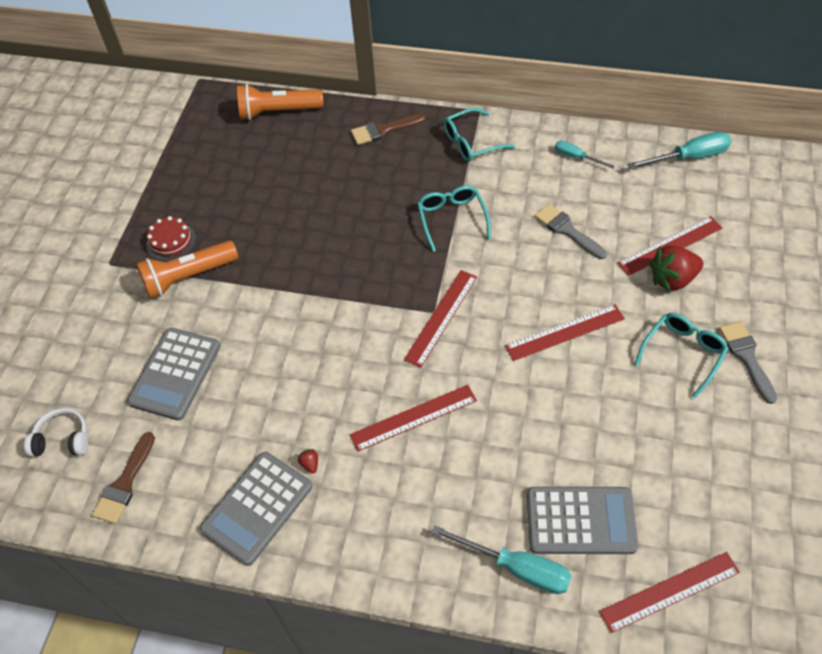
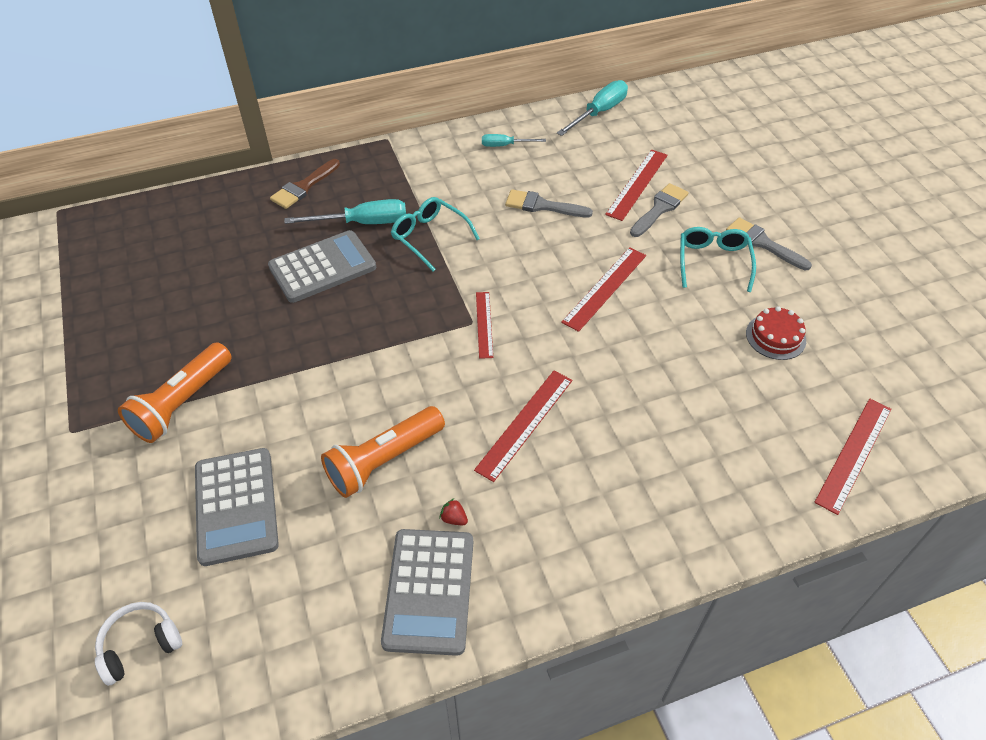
camera: 35 degrees left, 5 degrees down
brown brush [92,432,155,524] -> none
red cake [146,216,196,262] -> red cake moved to [746,306,806,360]
orange flashlight [237,84,323,120] -> orange flashlight moved to [321,406,445,498]
red ruler [404,270,477,368] -> red ruler [476,292,493,359], size x0.65
turquoise screwdriver [431,525,572,594] -> turquoise screwdriver moved to [285,199,406,224]
turquoise glasses [443,108,515,162] -> none
grey calculator [527,487,639,554] -> grey calculator moved to [268,230,376,303]
red strawberry [649,245,703,292] -> grey brush [630,183,689,237]

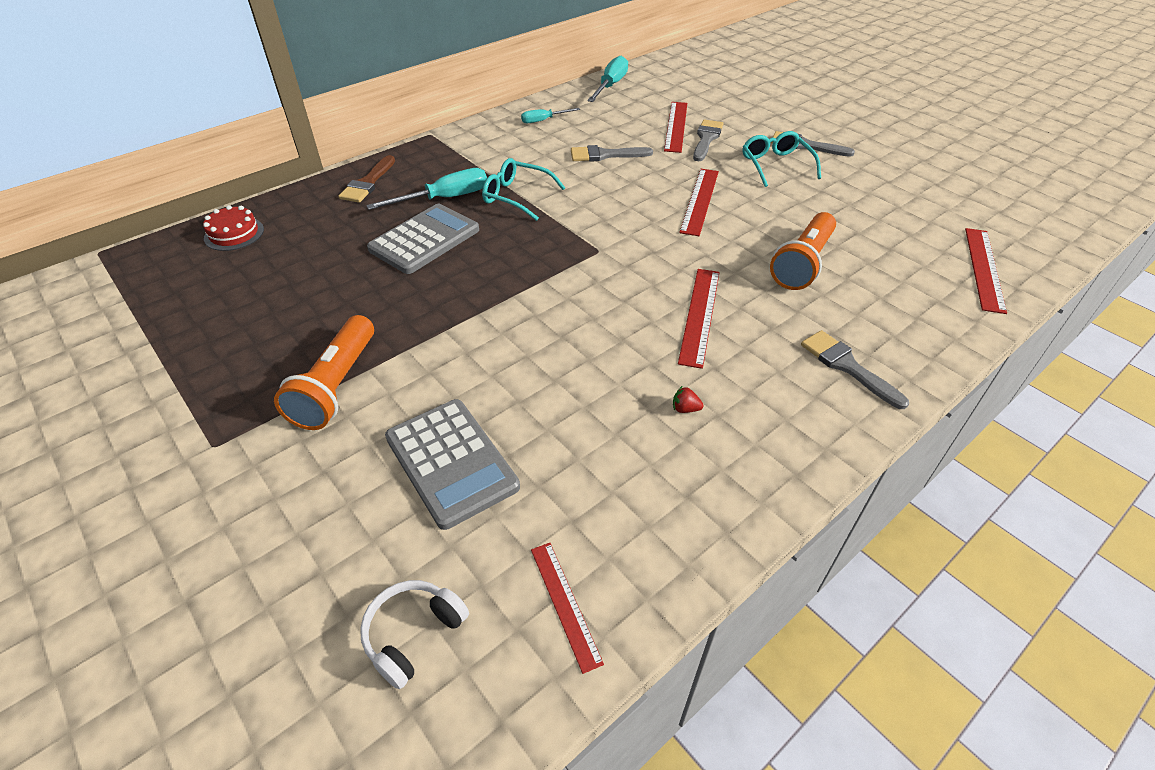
camera: 20 degrees left, 5 degrees down
orange flashlight [321,406,445,498] -> orange flashlight moved to [770,212,836,290]
grey calculator [381,529,473,656] -> none
red ruler [476,292,493,359] -> red ruler moved to [531,543,604,674]
red cake [746,306,806,360] -> red cake moved to [203,205,264,251]
none -> grey brush [801,330,909,409]

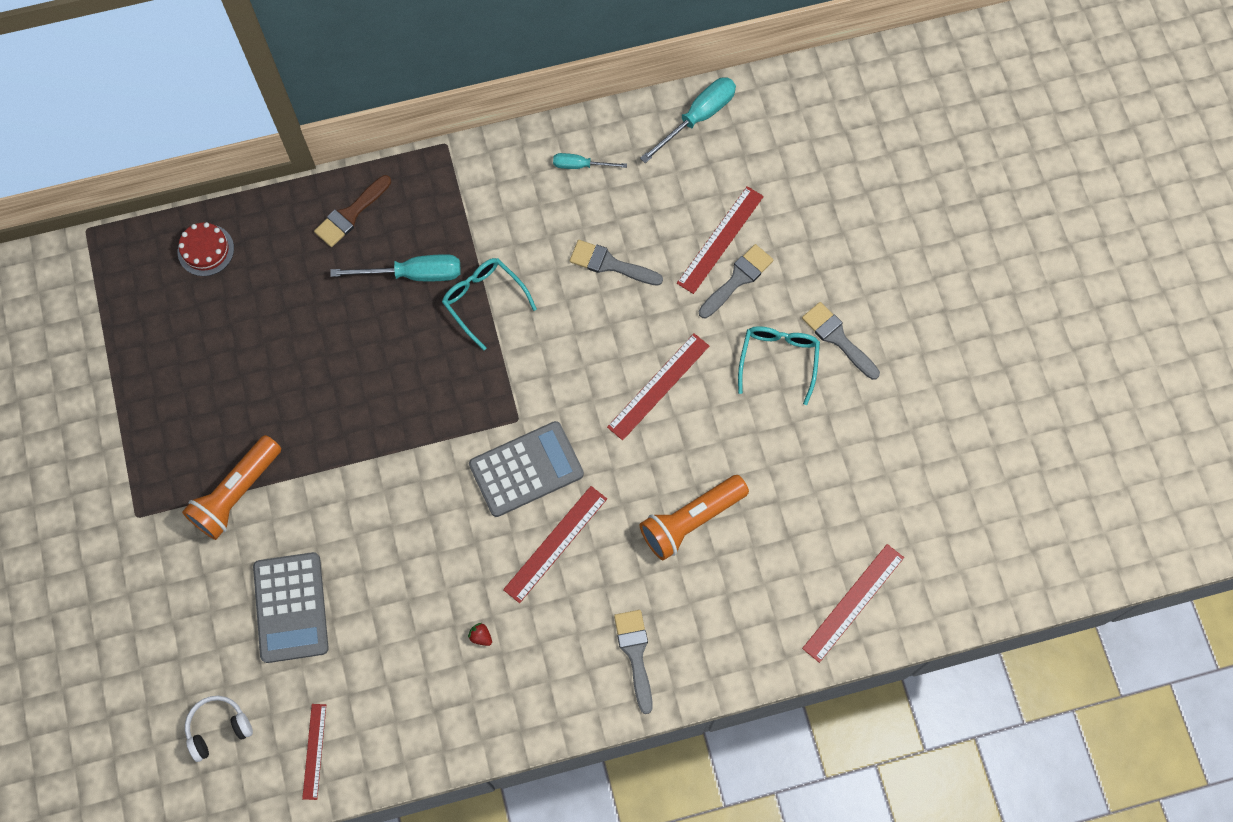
camera: 25 degrees right, 25 degrees up
grey calculator [367,204,479,274] -> grey calculator moved to [469,421,584,517]

